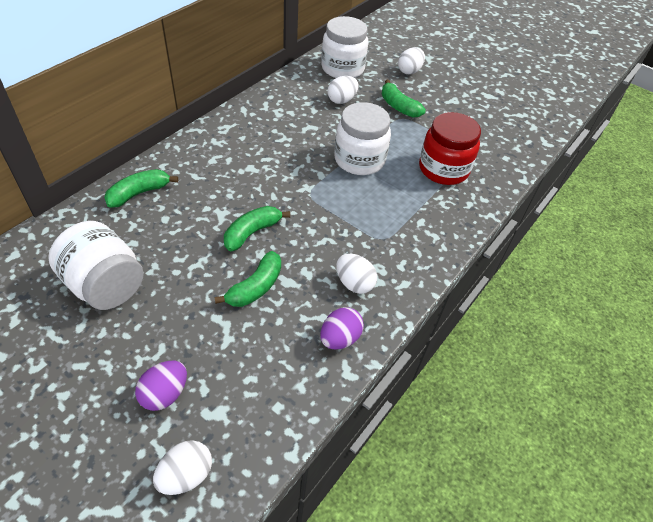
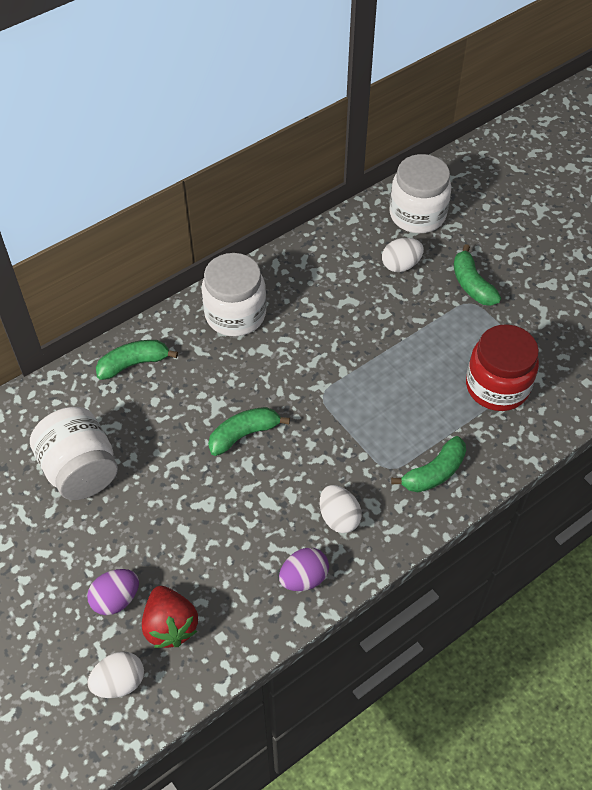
camera: 20 degrees right, 5 degrees up
green banana [214,251,281,307] -> green banana moved to [391,436,466,492]
white jar [334,102,391,175] -> white jar moved to [201,253,266,336]
white egg [398,47,425,74] -> none
none -> red strawberry [142,586,198,648]

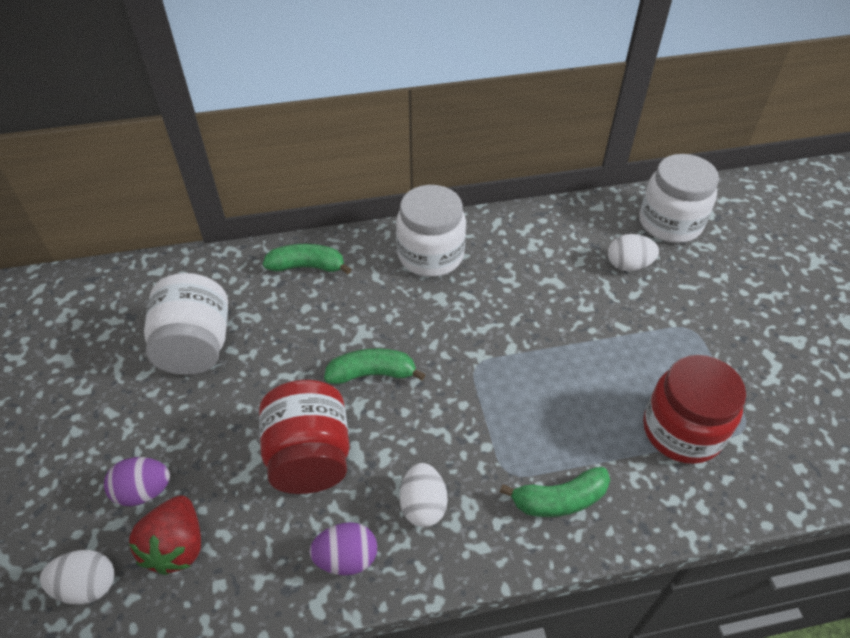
camera: 25 degrees right, 5 degrees down
green banana [454,244,501,306] -> none
none -> red jar [259,380,350,494]

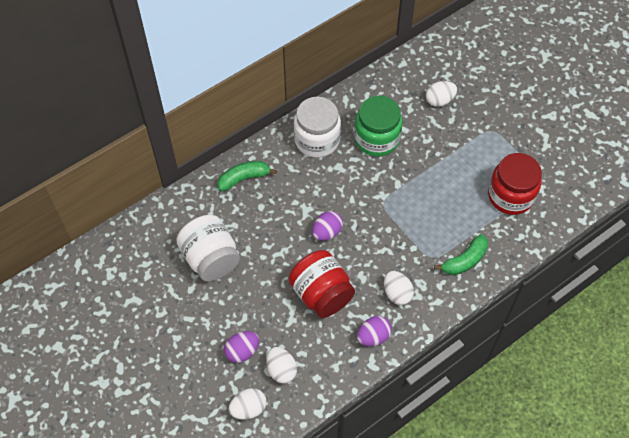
camera: 25 degrees left, 10 degrees up
red strawberry [129,496,201,575] -> white egg [266,347,297,383]
green banana [324,348,426,384] -> purple egg [312,211,343,241]
white jar [639,154,719,243] -> none
none -> green jar [354,96,402,156]

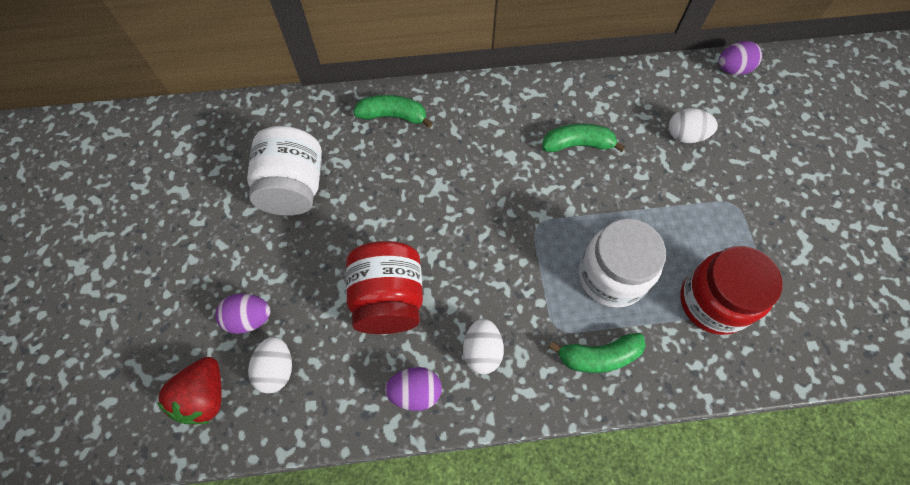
camera: 30 degrees right, 5 degrees up
white egg [228,388,266,420] -> red strawberry [157,357,222,425]
white jar [294,97,341,158] -> white jar moved to [579,219,666,308]
purple egg [312,211,343,241] -> purple egg moved to [719,41,762,75]
green jar [354,96,402,156] -> green banana [542,124,625,152]

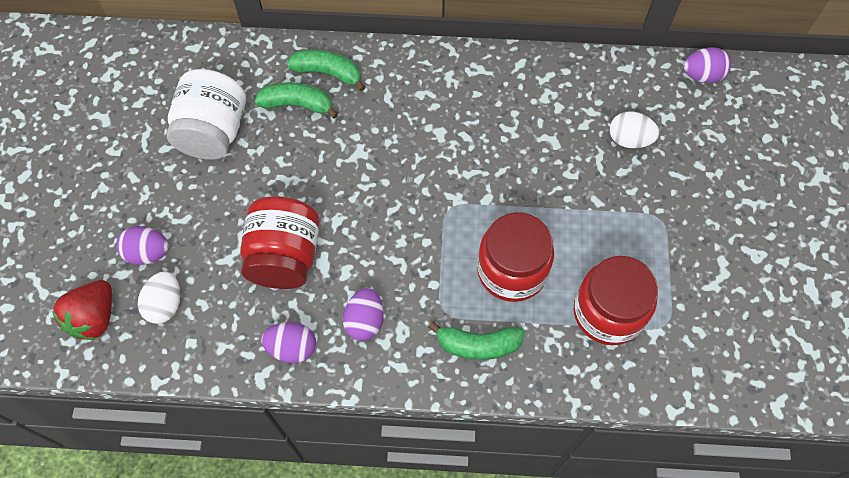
camera: 10 degrees right, 0 degrees up
white egg [463,319,504,374] -> purple egg [343,288,384,341]
green banana [542,124,625,152] -> green banana moved to [254,82,338,119]
white jar [579,219,666,308] -> red jar [477,212,554,302]

